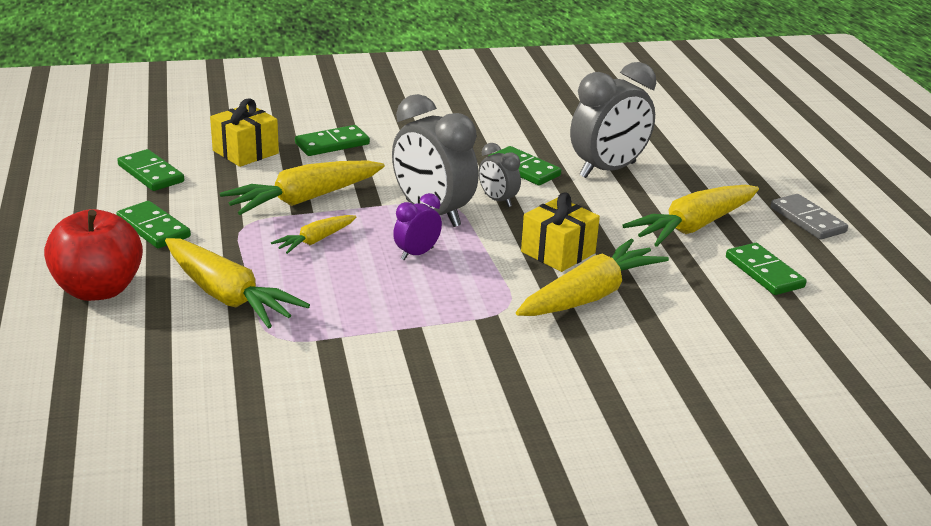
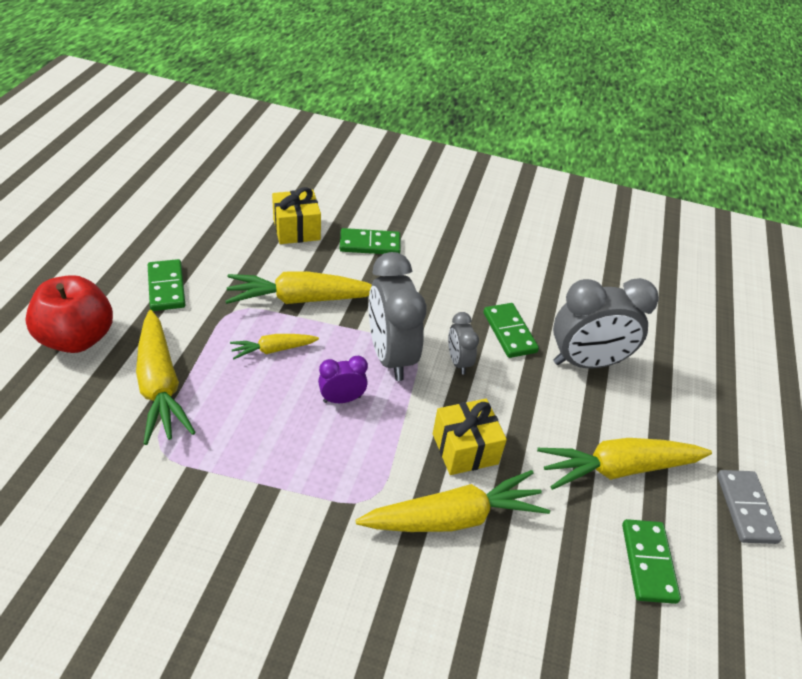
camera: 25 degrees right, 15 degrees up
green domino [117,149,184,191] -> none

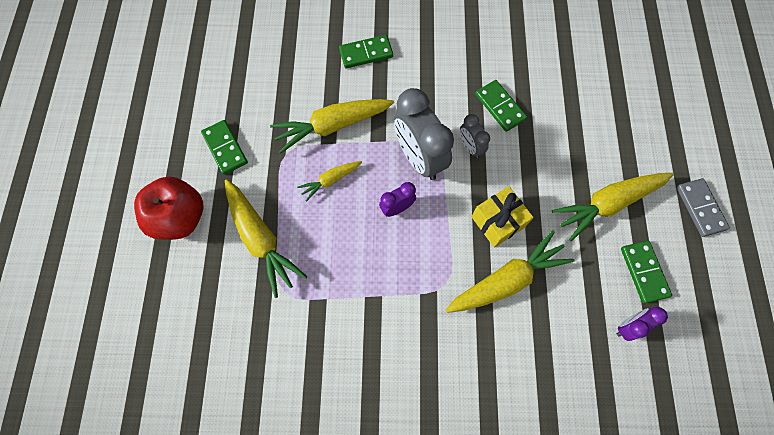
camera: 10 degrees left, 25 degrees up
yellow gift [272,187,321,244] -> none
grey clock [553,278,659,369] -> none
none -> purple clock [617,307,668,341]

